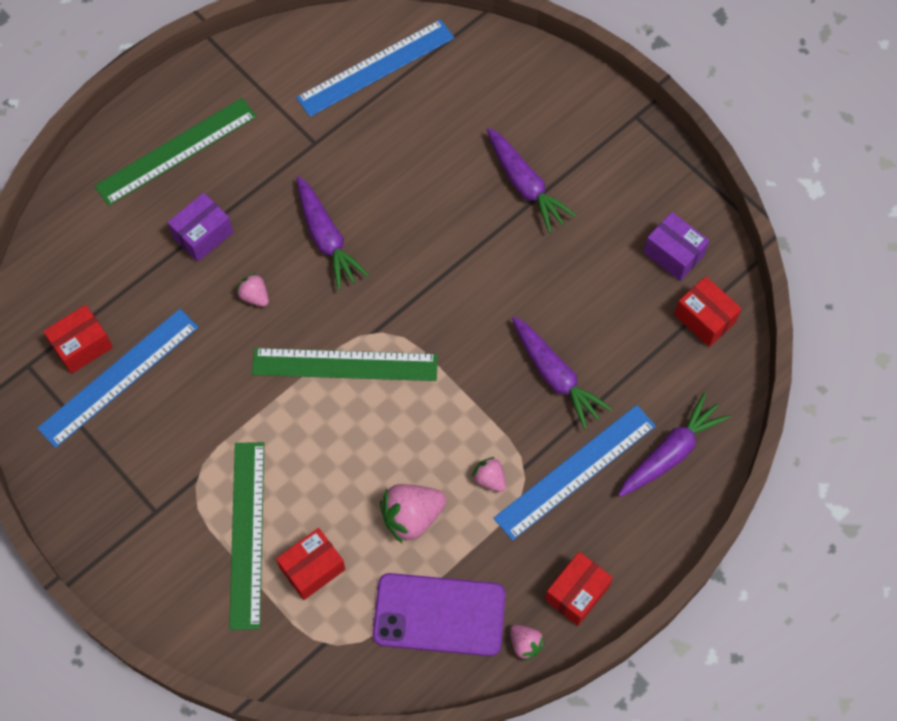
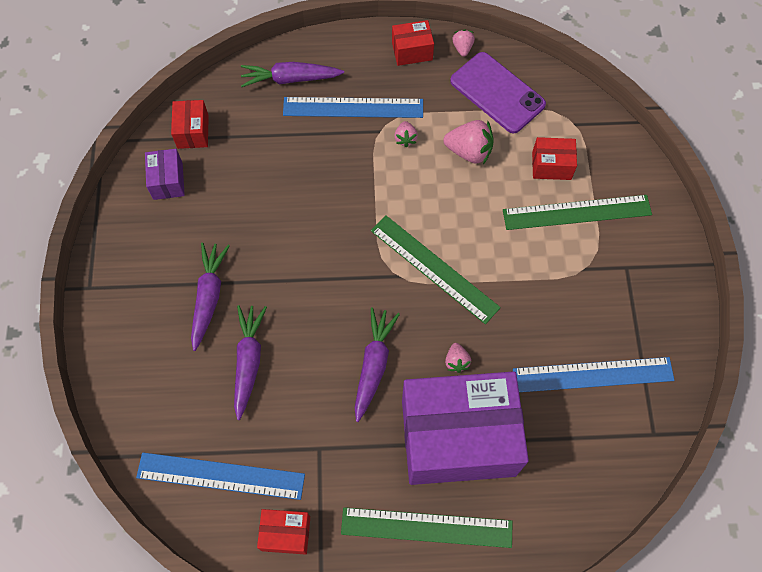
camera: 140 degrees left, 0 degrees up
red box [43,305,113,374] -> red box moved to [257,509,310,555]
purple box [168,193,233,262] -> purple box [402,371,529,485], size x2.44
green ruler [229,442,264,630] -> green ruler turned 45 degrees clockwise [503,195,652,230]
purple carrot [512,317,612,430] -> purple carrot moved to [234,305,267,420]

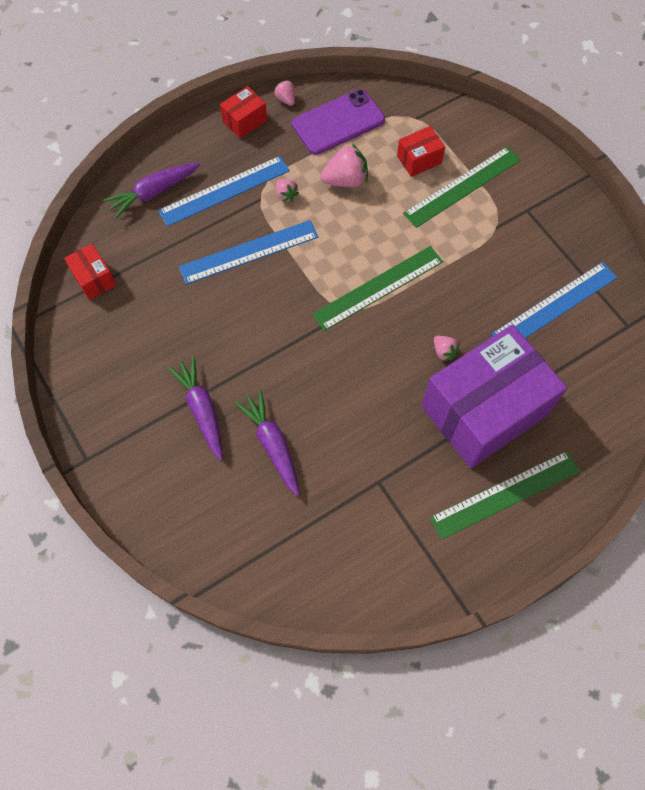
camera: 30 degrees left, 0 degrees up
blue ruler [136,452,305,500] -> blue ruler moved to [179,220,318,285]
purple box [145,149,185,200] -> none
red box [257,509,310,555] -> none
purple carrot [355,307,400,422] -> none
green ruler [371,215,501,324] -> green ruler turned 45 degrees counterclockwise [312,246,443,331]
purple phone [450,52,546,133] -> purple phone turned 45 degrees counterclockwise [292,89,385,155]

